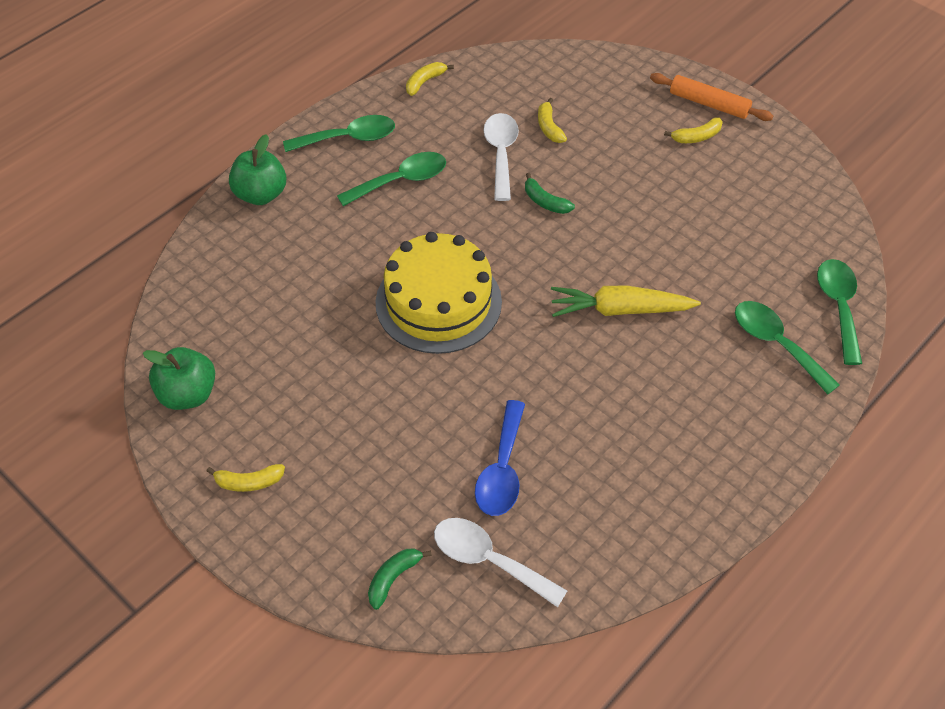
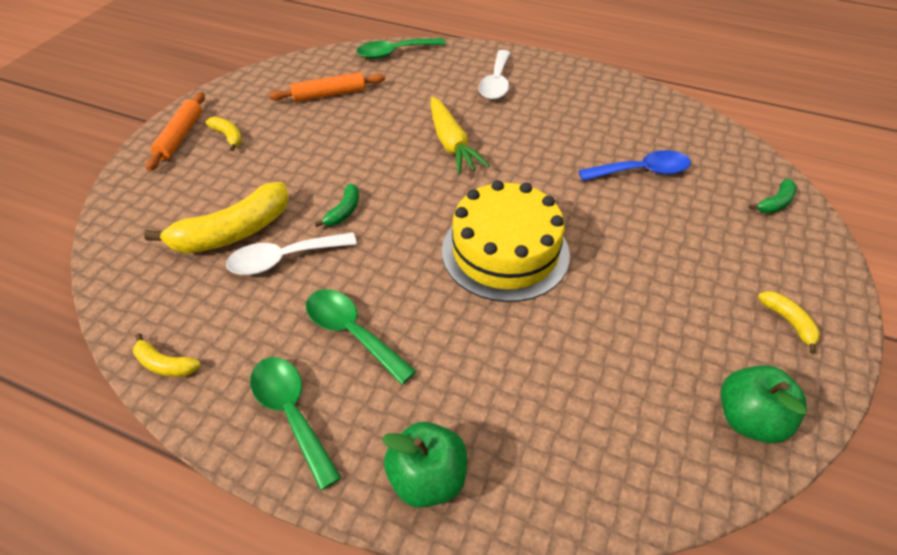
camera: 110 degrees left, 5 degrees down
green banana [368,549,432,610] -> green banana turned 60 degrees counterclockwise [749,179,797,213]
white spoon [434,518,567,607] -> white spoon moved to [478,50,510,99]
yellow banana [538,98,567,143] -> yellow banana [144,182,289,253], size x2.09
green spoon [735,301,840,394] -> none
none -> orange rolling pin [269,72,385,102]

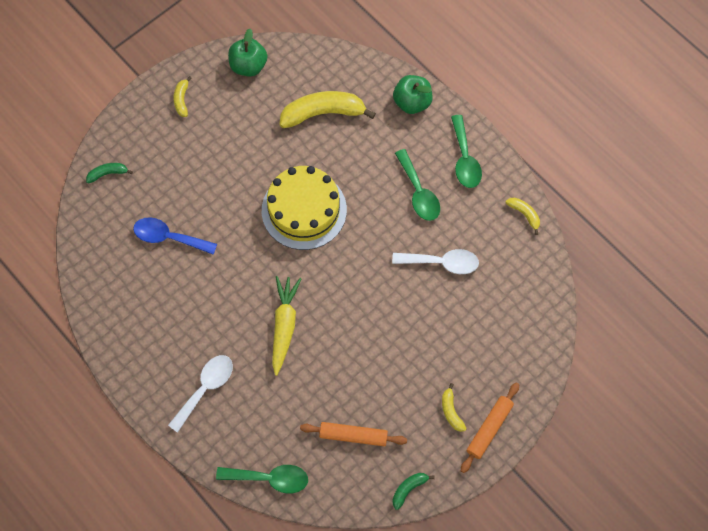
camera: 155 degrees left, 20 degrees up
yellow banana [144,182,289,253] -> yellow banana moved to [280,91,376,128]
green banana [315,184,359,227] -> green banana moved to [393,473,435,510]

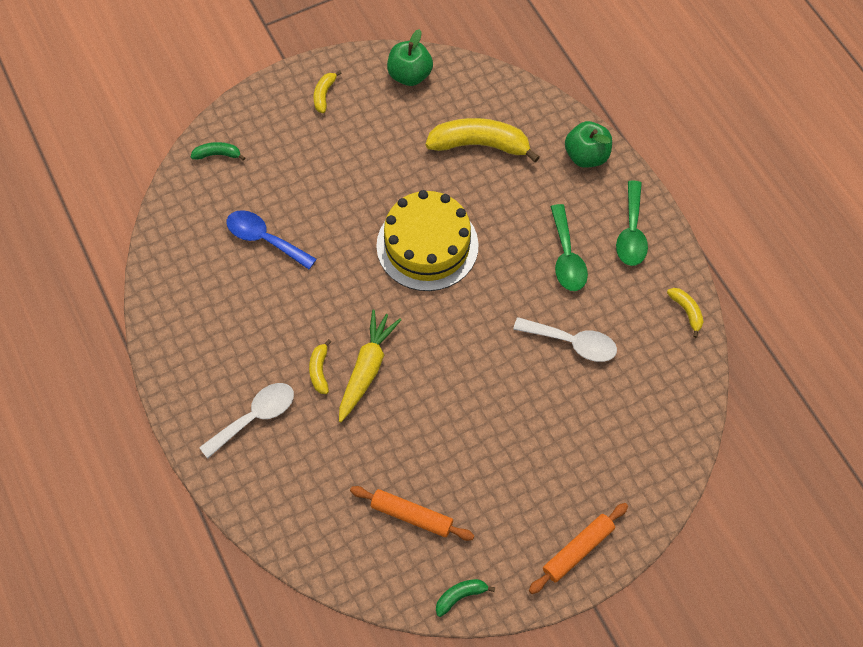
camera: 15 degrees right, 5 degrees down
green spoon [216,465,308,494] -> none
yellow banana [442,383,467,432] -> yellow banana moved to [309,339,331,394]

